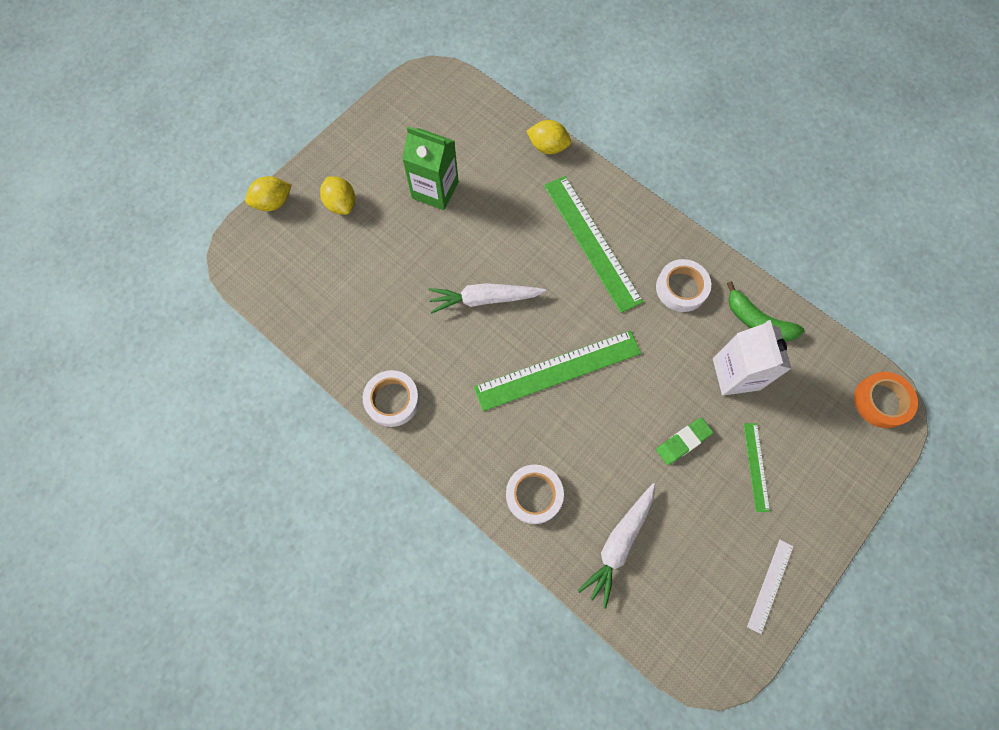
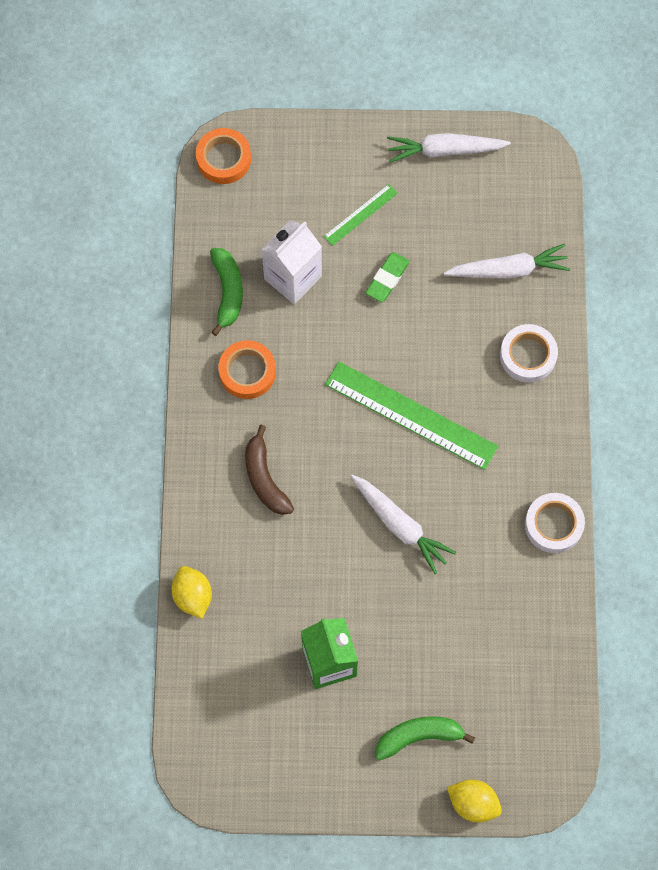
camera: 130 degrees left, 0 degrees up
yellow lemon [320,176,355,215] -> green banana [375,716,475,760]
green ruler [544,176,643,313] -> brown banana [245,425,294,515]
white tape [656,259,711,312] -> orange tape [218,340,276,399]
green eraser [656,418,713,465] -> green eraser turned 75 degrees counterclockwise [365,252,410,302]
white ruler [747,540,793,634] -> white carrot [387,133,511,163]

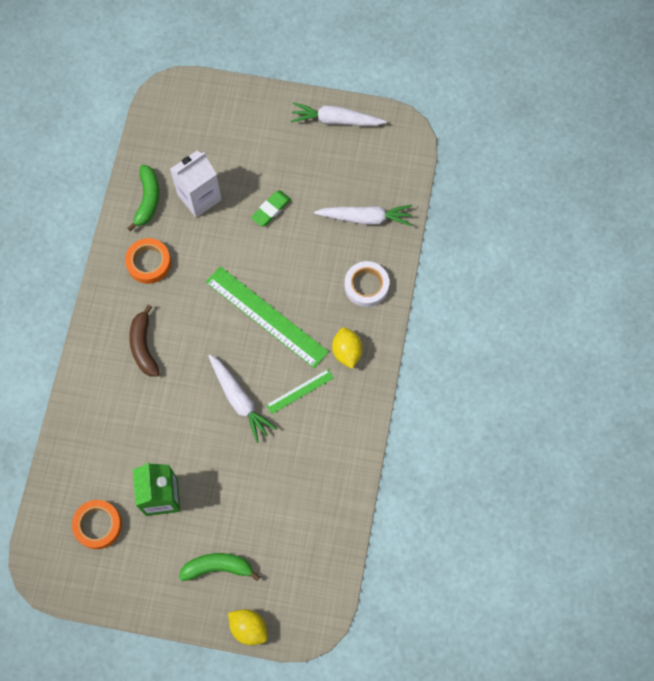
camera: 10 degrees right, 0 degrees up
yellow lemon [171,566,212,619] -> yellow lemon moved to [332,327,363,369]
orange tape [196,128,251,184] -> orange tape moved to [72,500,122,549]
green ruler [324,184,398,246] -> green ruler moved to [266,369,334,414]
white tape [525,493,585,553] -> none

